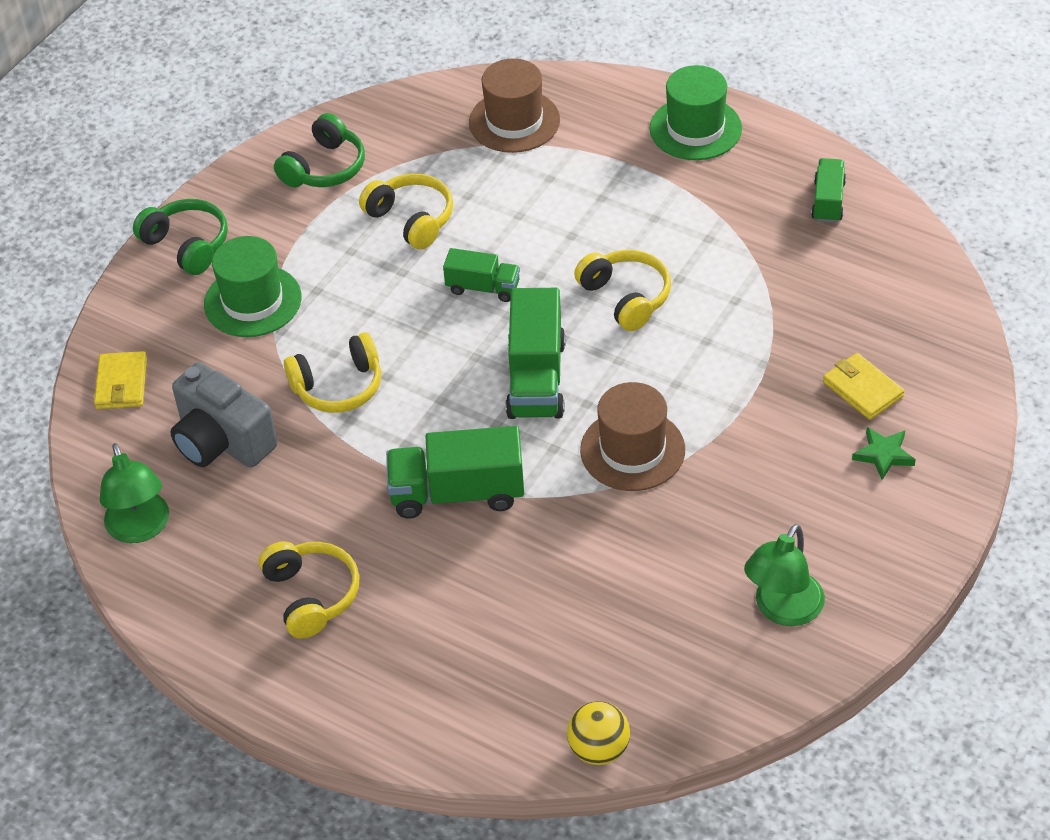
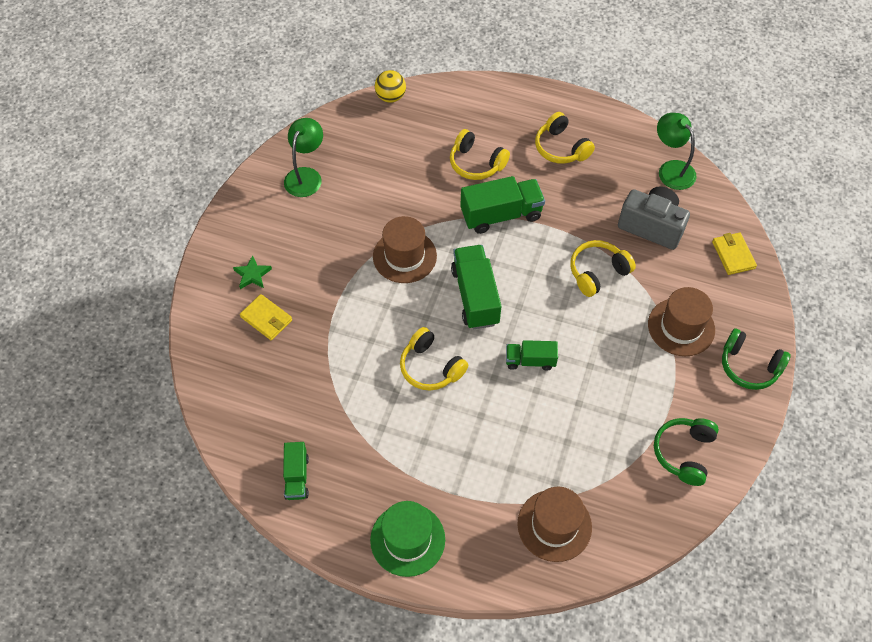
camera: 165 degrees right, 10 degrees up
green hat [204,236,301,337] -> brown hat [648,287,715,356]
yellow headphones [359,173,453,250] -> yellow headphones moved to [450,129,510,180]

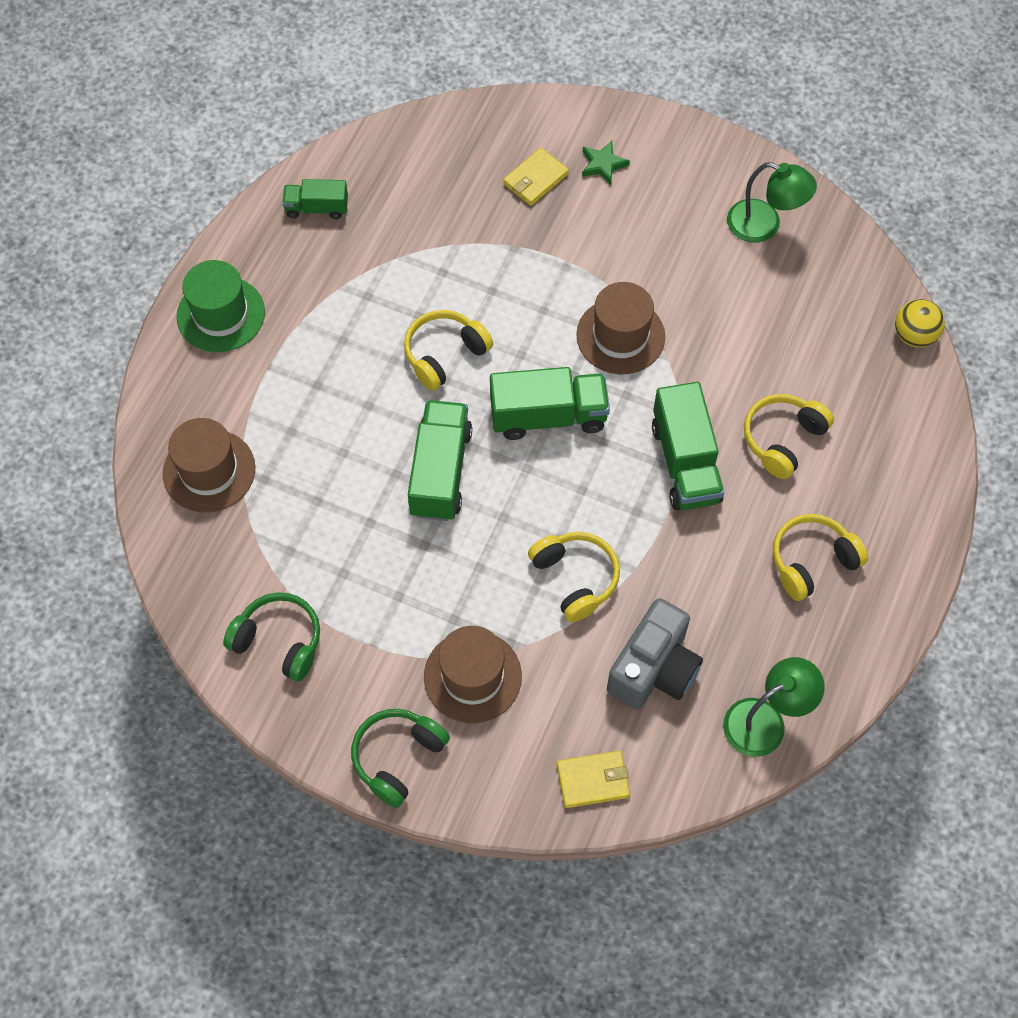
camera: 95 degrees right, 5 degrees up
green truck [506,340,558,371] -> green truck [408,400,472,521], size x1.71

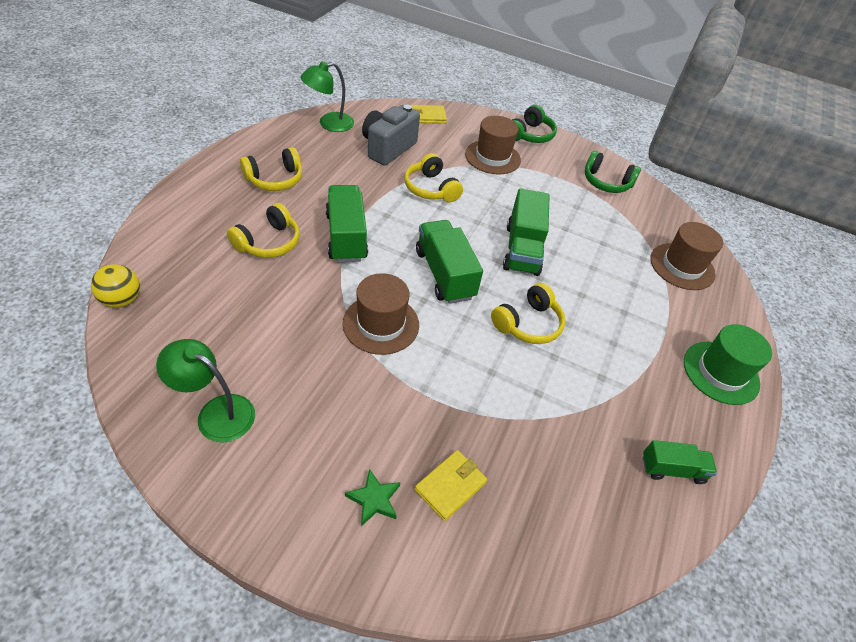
camera: 175 degrees right, 15 degrees down
green truck [490,367,610,440] -> green truck turned 75 degrees clockwise [416,220,483,304]

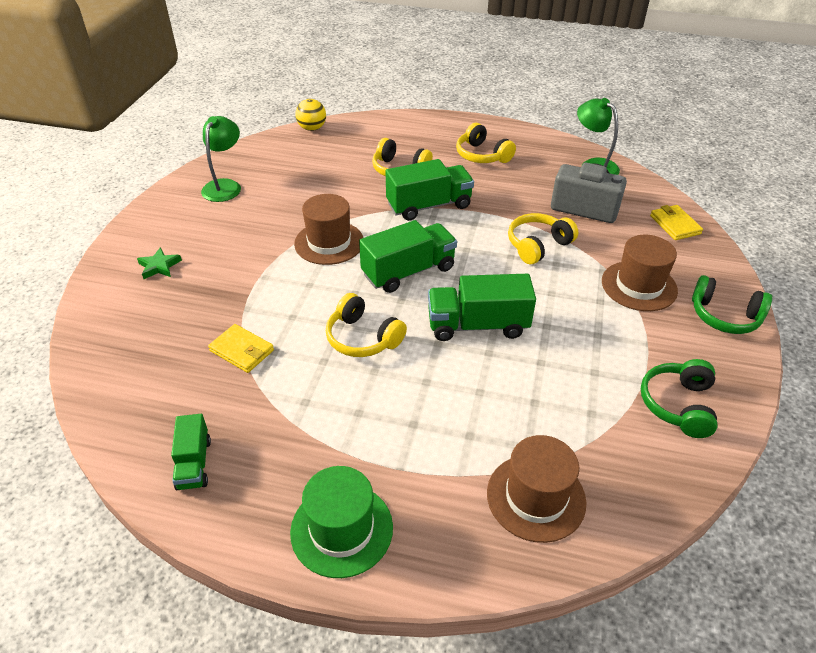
camera: 85 degrees right, 5 degrees down
yellow wallet [415,450,487,521] -> yellow wallet moved to [208,324,274,373]

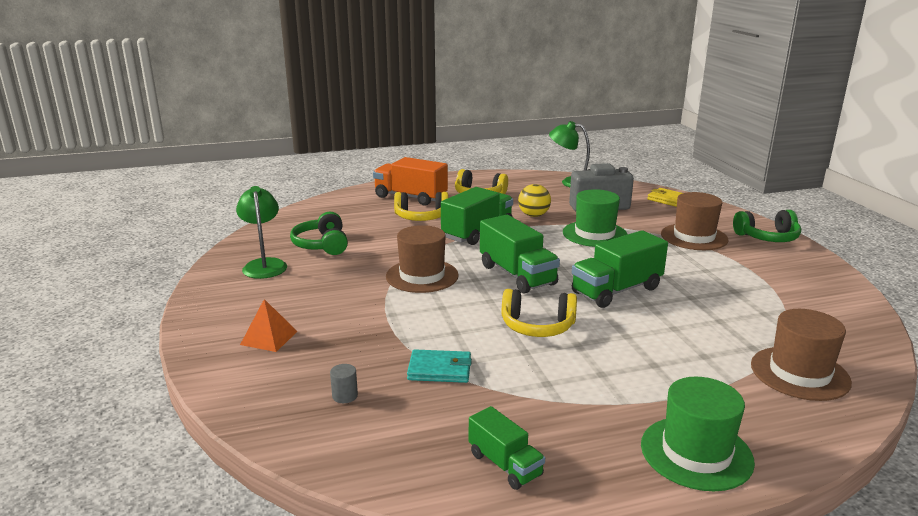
camera: 30 degrees left, 20 degrees down
green star [137,247,182,279] -> orange pyramid [240,299,298,352]
yellow wallet [208,324,274,373] -> turquoise wallet [407,349,472,383]
yellow ball [295,99,326,131] -> yellow ball moved to [518,184,551,217]
green truck [359,220,457,293] -> green truck turned 120 degrees clockwise [480,215,560,294]
yellow headphones [508,213,578,264] -> green hat [563,189,628,247]
green headphones [641,359,718,438] -> green headphones moved to [290,212,348,255]
none -> grey cylinder [330,364,358,403]
none -> orange truck [373,157,448,206]

